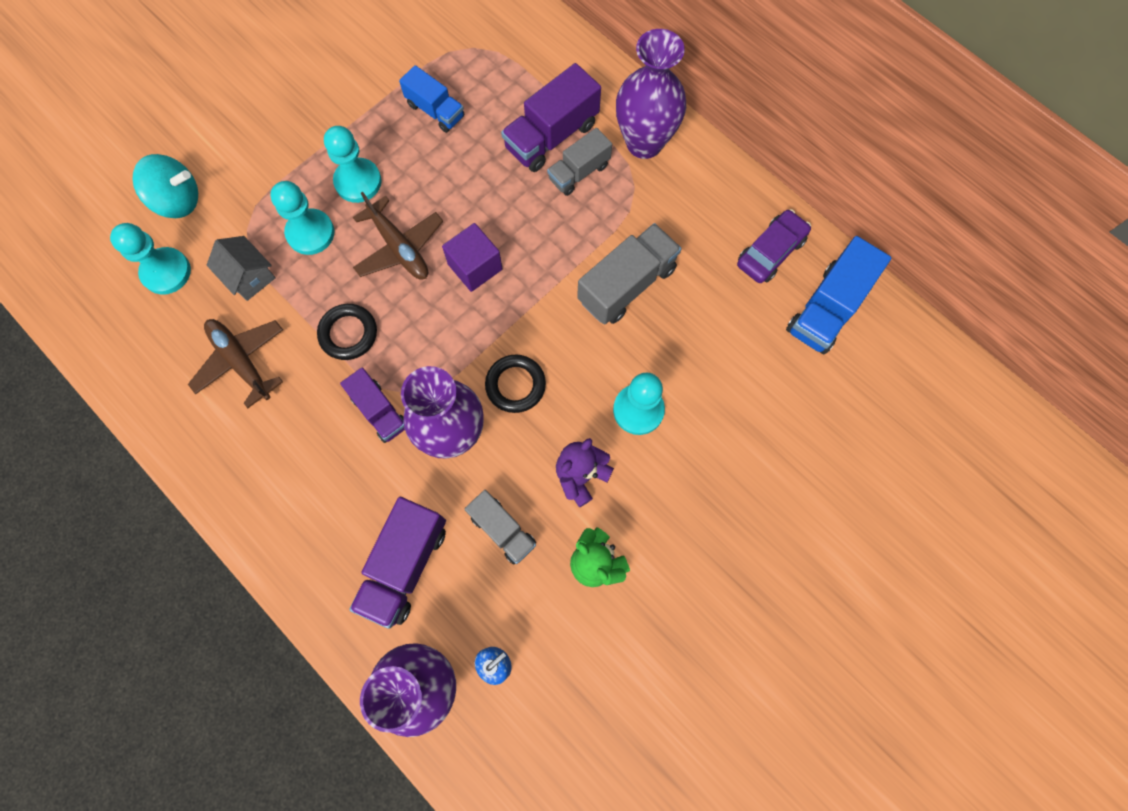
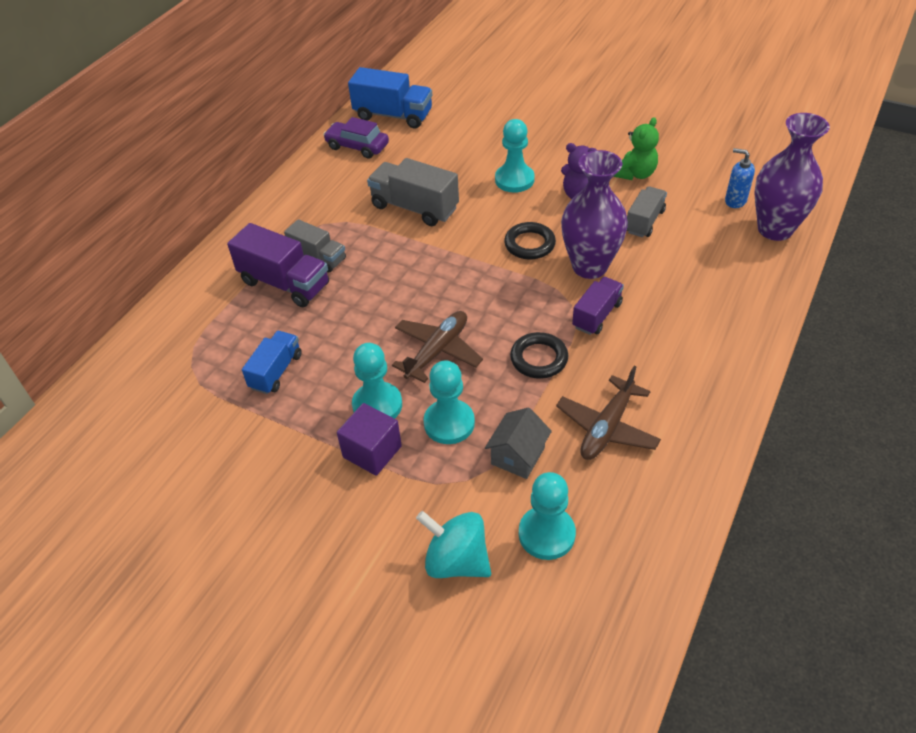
camera: 105 degrees left, 25 degrees down
turquoise spinning top [132,154,198,218] -> turquoise spinning top turned 45 degrees counterclockwise [416,511,491,578]
purple truck [349,497,446,629] -> none
purple cube [442,223,502,292] -> purple cube moved to [337,403,402,476]
purple vase [616,29,686,159] -> none

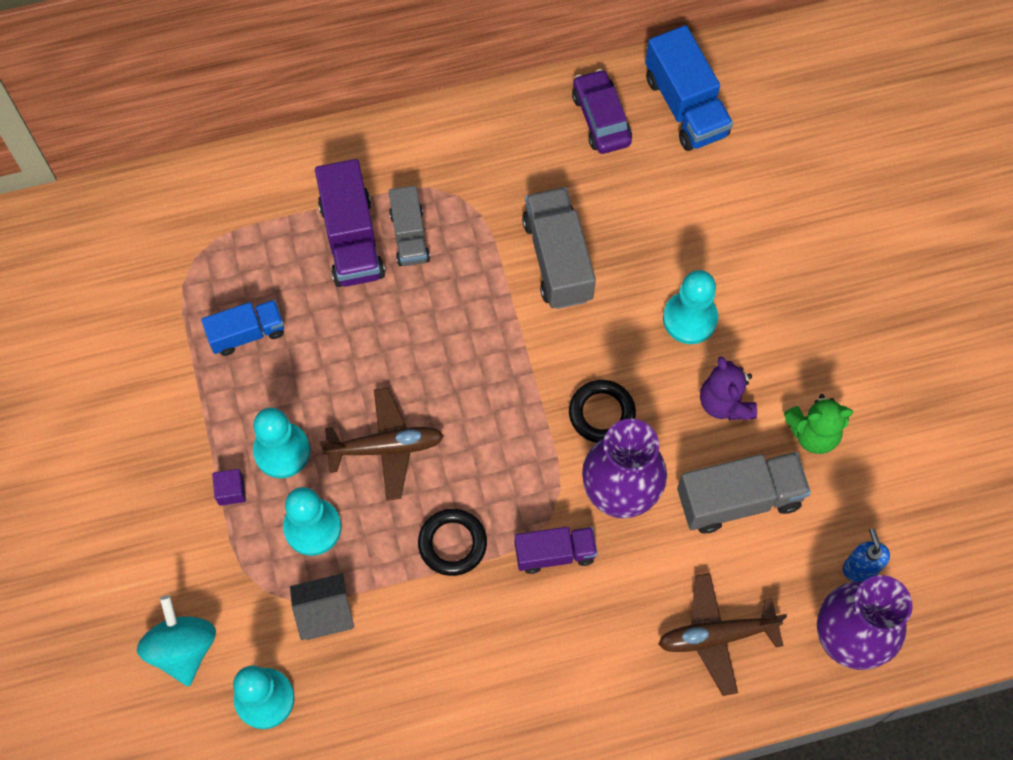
camera: 45 degrees right, 20 degrees up
purple cube [337,403,402,476] -> purple cube [212,469,246,506], size x0.57
brown plane [556,366,661,460] -> brown plane moved to [658,573,787,696]
grey truck [627,186,667,237] -> grey truck [677,452,811,533], size x1.56

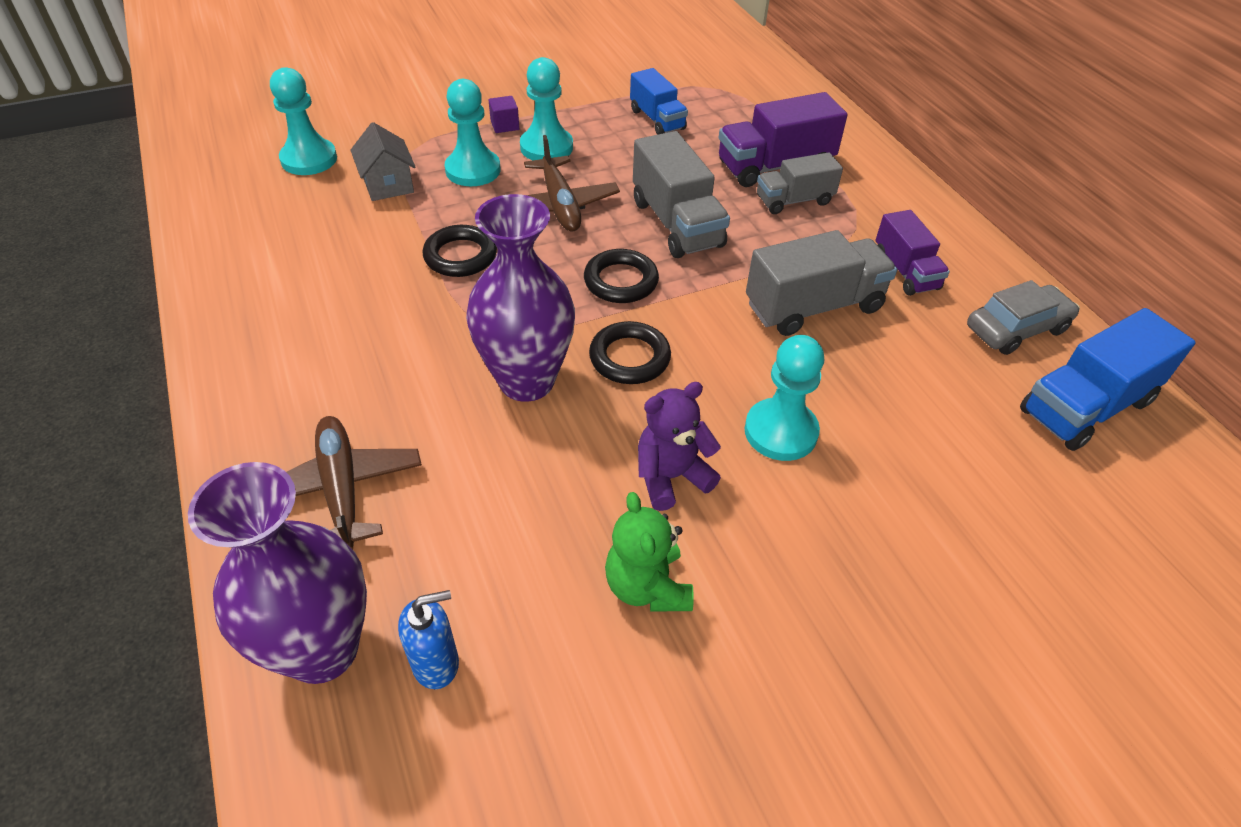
camera: 80 degrees right, 20 degrees down
turquoise spinning top [137,595,216,686] -> none
purple truck [515,527,598,574] -> purple truck moved to [875,210,950,296]
purple car [572,69,632,154] -> grey car [967,280,1080,355]
grey truck [677,452,811,533] -> grey truck moved to [633,131,730,258]
none -> black ring [584,249,659,303]

